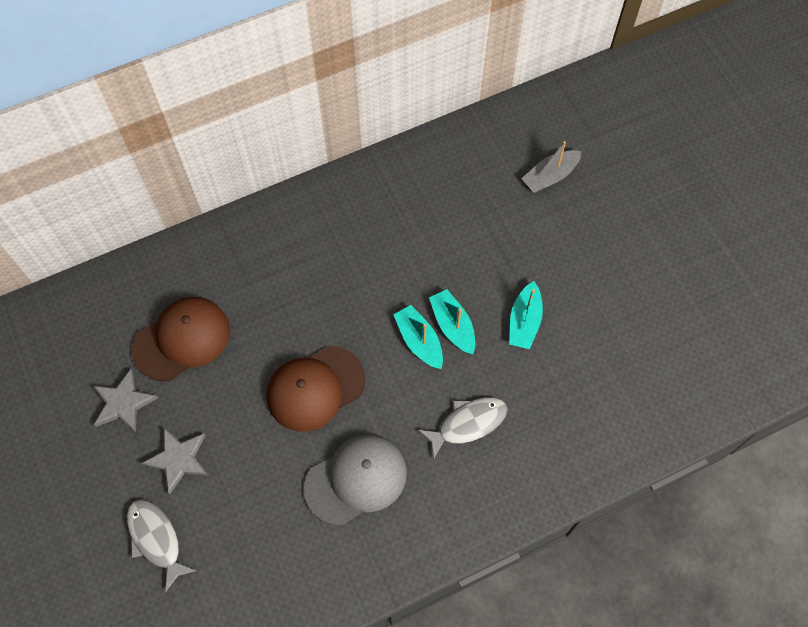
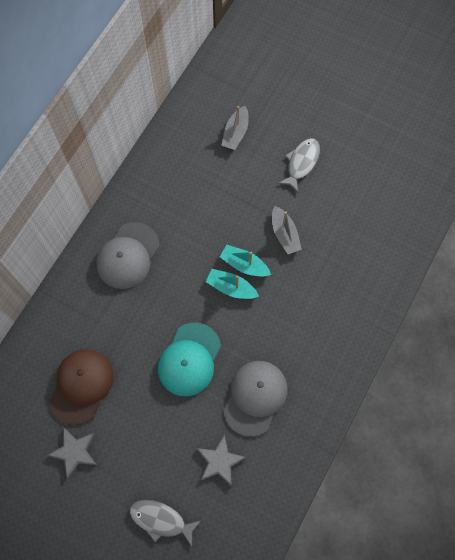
camera: 35 degrees left, 5 degrees up
grey star [141,428,209,494] -> grey star moved to [196,434,246,486]
brown cap [267,346,365,432] -> turquoise cap [158,323,221,396]
grey fish [418,397,508,460] -> grey fish moved to [278,138,320,193]
turquoise boat [509,281,543,349] -> grey boat [272,206,302,254]
none -> grey cap [96,222,160,289]

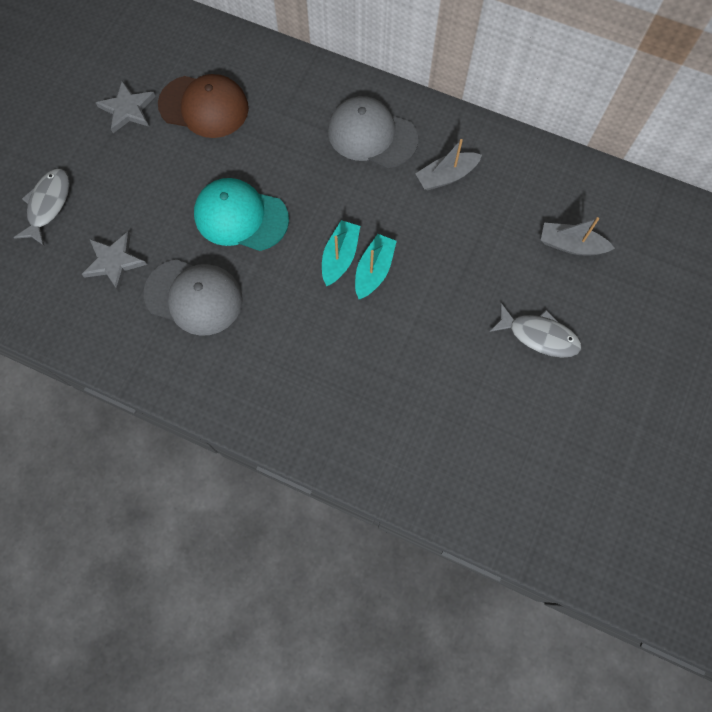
camera: 85 degrees right, 0 degrees up
grey boat [272,206,302,254] -> grey boat moved to [415,139,482,191]

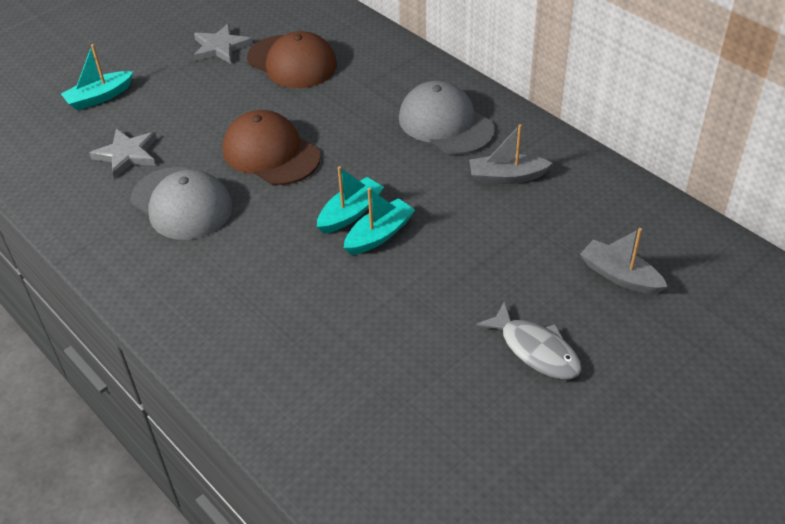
camera: 25 degrees right, 25 degrees down
grey fish [14,169,70,246] -> turquoise boat [61,44,133,110]
turquoise cap [194,178,289,251] -> brown cap [223,110,321,185]

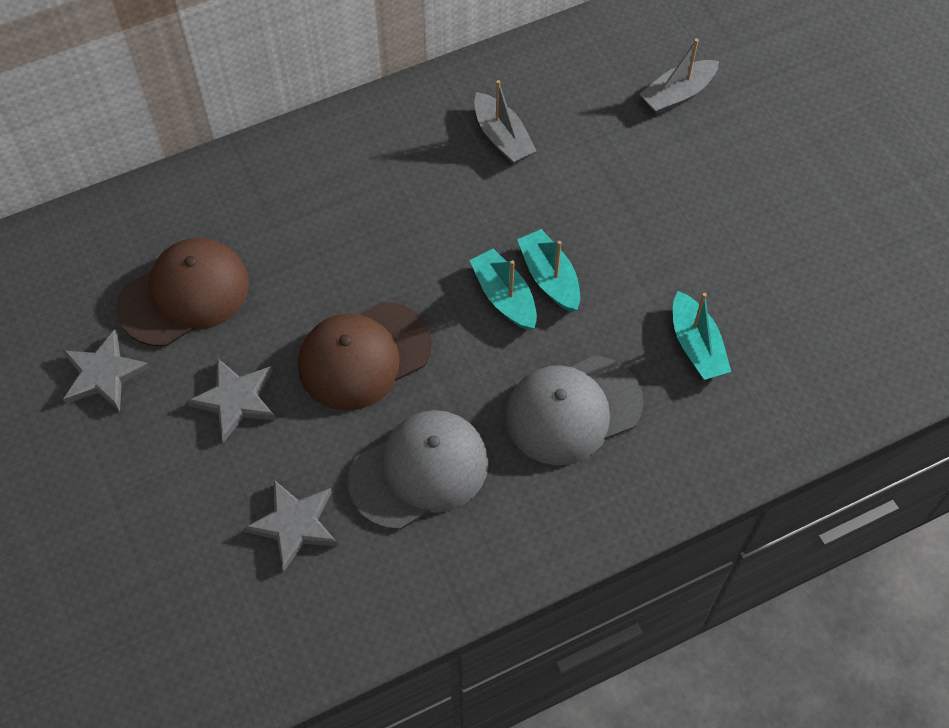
camera: 75 degrees left, 15 degrees up
turquoise boat [61,44,133,110] -> turquoise boat moved to [673,291,731,380]
grey cap [399,81,495,155] -> grey cap moved to [505,356,644,465]
grey boat [469,124,552,184] -> grey boat turned 45 degrees counterclockwise [474,80,537,164]
grey fish [476,302,581,379] -> none
none -> grey star [186,358,276,442]

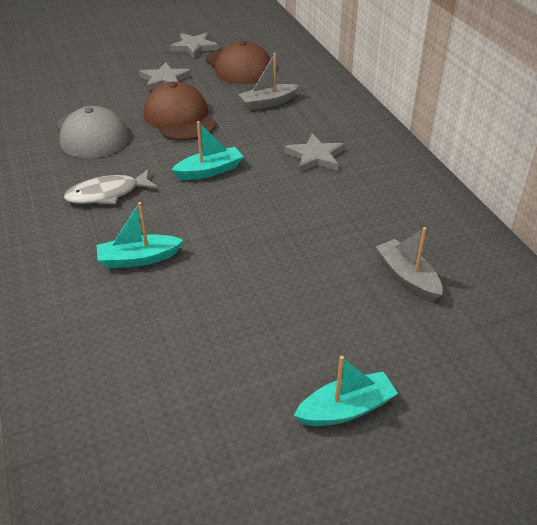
camera: 95 degrees right, 20 degrees down
grey star [244,480,338,571] -> grey star moved to [284,133,345,172]
grey boat [474,80,537,164] -> grey boat moved to [238,53,299,110]
grey cap [505,356,644,465] -> grey fish [64,169,158,204]
turquoise boat [517,229,580,312] -> turquoise boat moved to [294,356,398,426]

